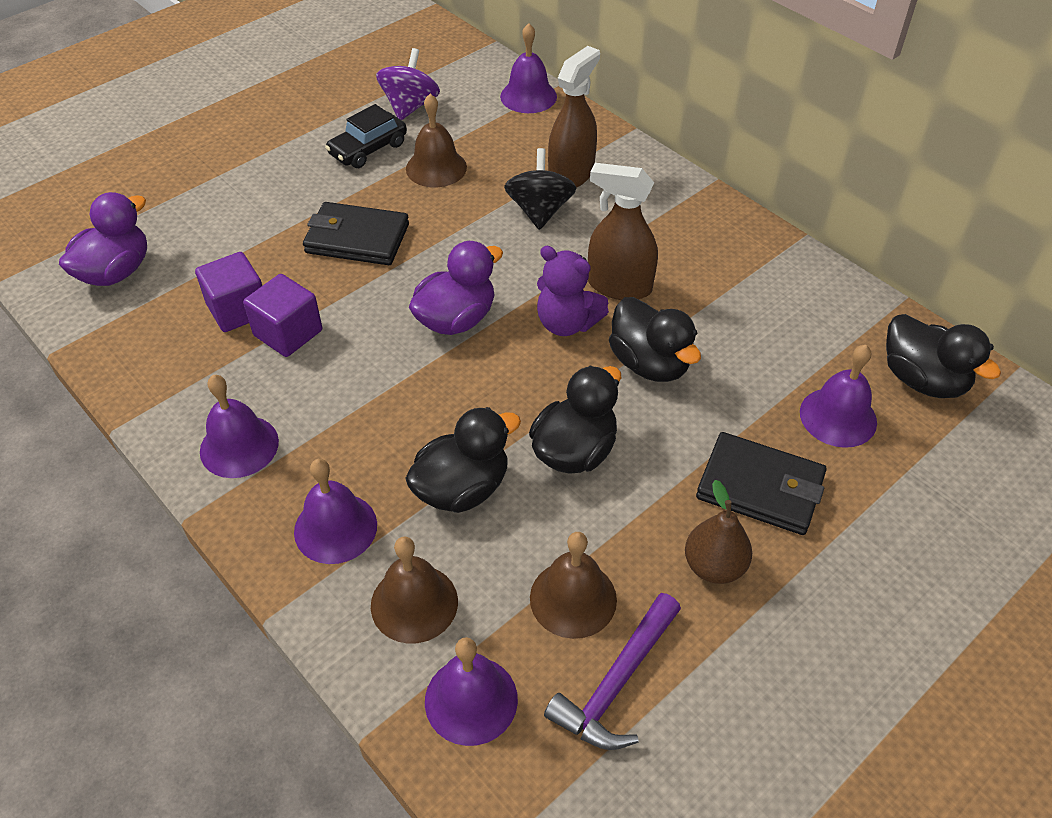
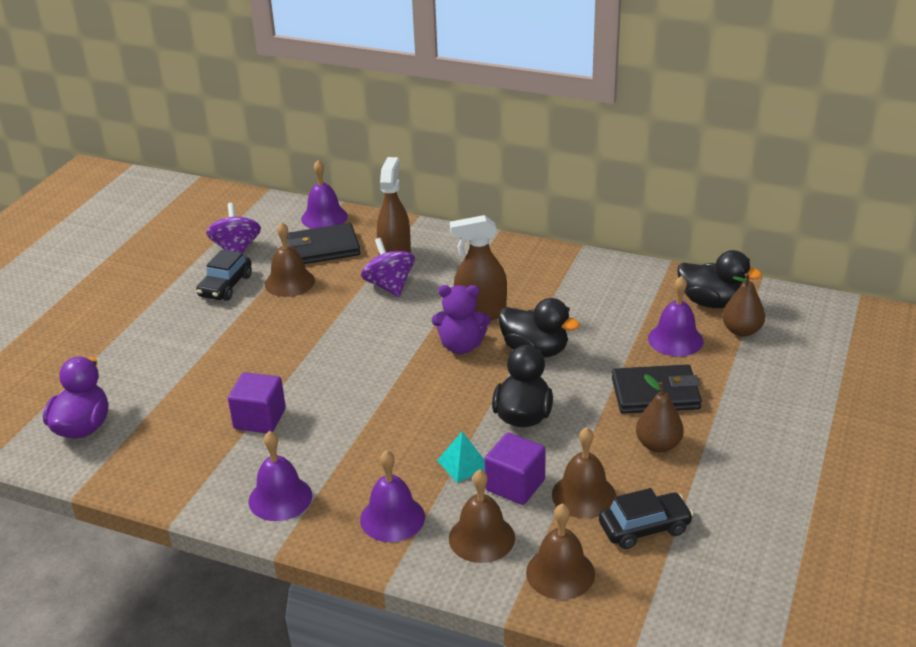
camera: 25 degrees left, 15 degrees down
purple cube [195,252,262,332] -> purple cube moved to [485,433,546,505]
black wallet [303,202,409,265] -> black wallet moved to [287,223,361,264]
black duck [405,407,521,513] -> turquoise pyramid [437,431,485,483]
purple duck [409,241,503,335] -> none
purple bell [425,637,518,746] -> brown bell [526,503,595,600]
black spinning top [504,148,577,230] -> purple spinning top [361,238,415,297]
purple hammer [544,593,681,750] -> black car [599,488,694,549]
none -> brown pear [722,273,765,337]

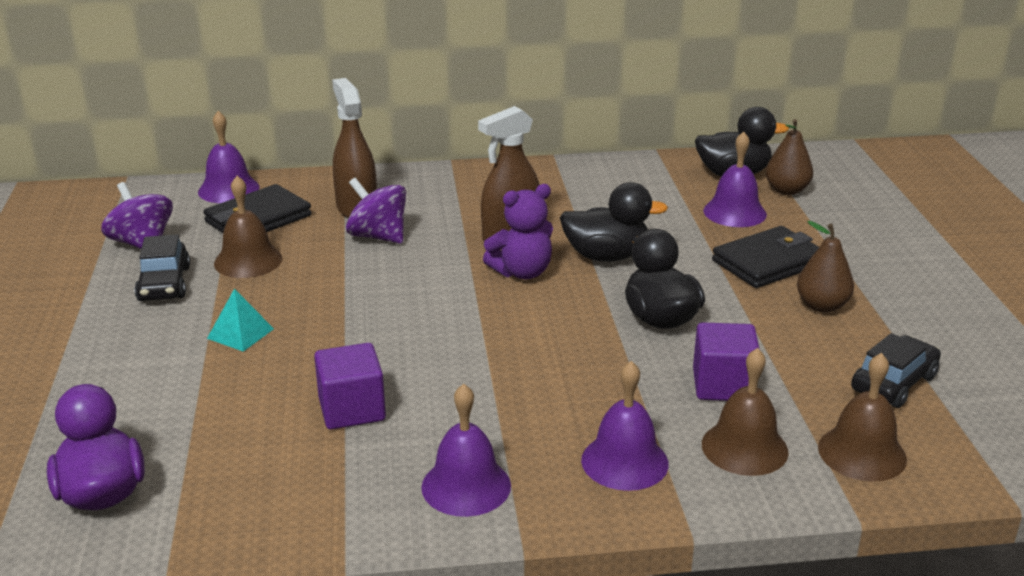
camera: 30 degrees left, 5 degrees down
turquoise pyramid [437,431,485,483] -> turquoise pyramid moved to [207,289,274,352]
brown bell [552,427,616,518] -> none

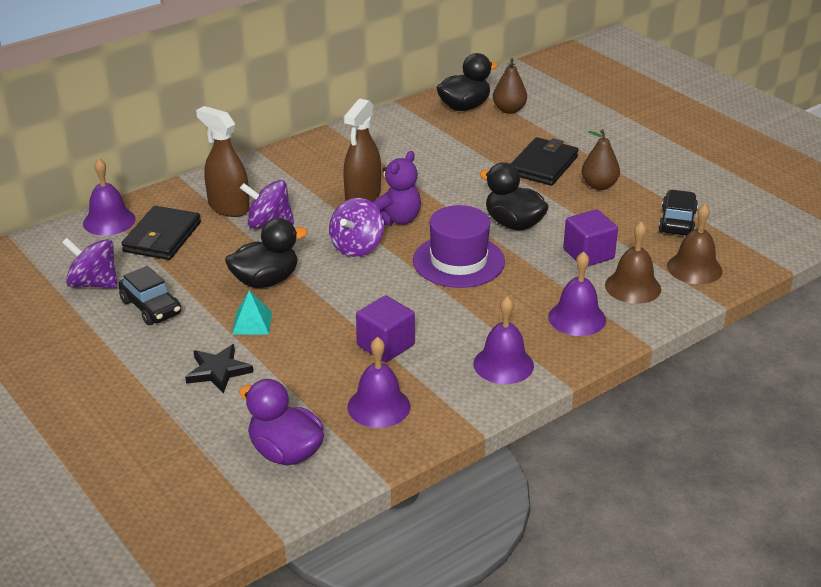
camera: 30 degrees left, 5 degrees up
brown bell [214,176,282,278] -> none
black duck [560,182,668,262] -> black duck moved to [225,218,308,288]
purple bell [703,131,767,227] -> purple bell moved to [347,337,410,428]
none -> black star [185,344,253,393]
none -> purple spinning top [329,198,384,257]
none -> purple hat [413,205,505,288]

